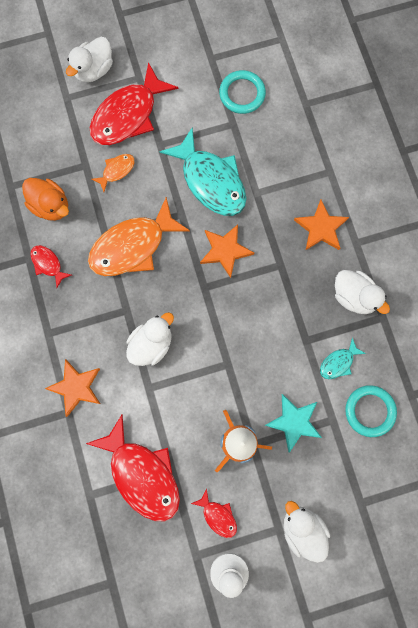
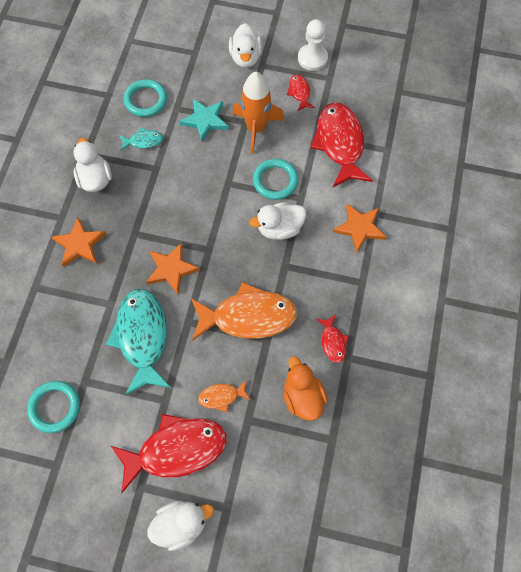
camera: 150 degrees left, 10 degrees down
none -> turquoise ring [253,159,299,200]

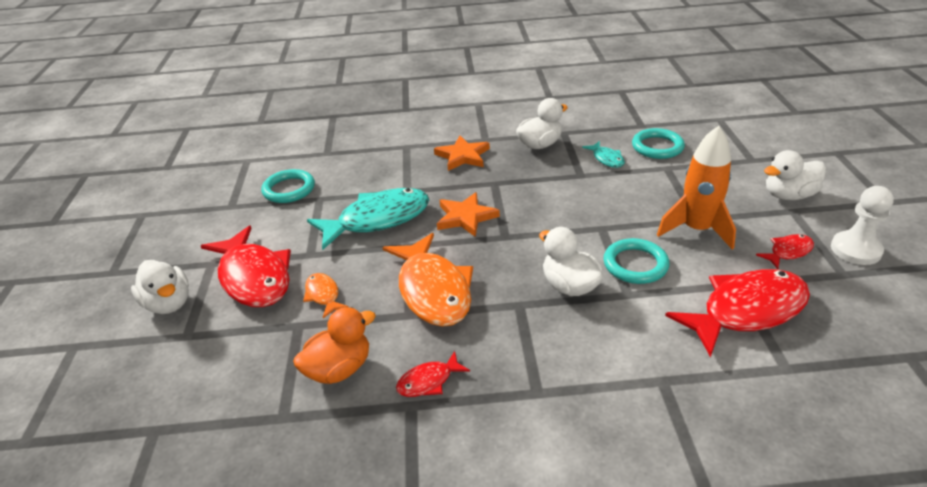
camera: 75 degrees right, 30 degrees down
turquoise star [179,99,229,142] -> none
orange star [333,204,386,252] -> none

